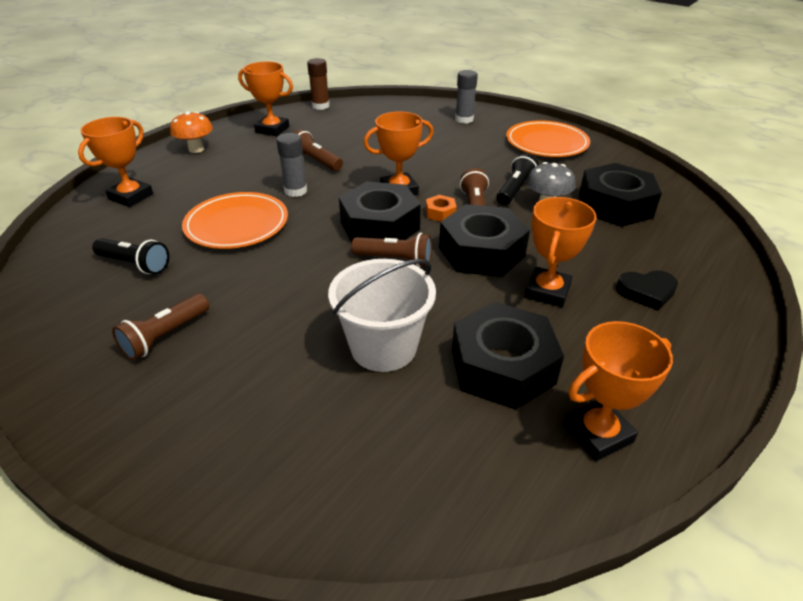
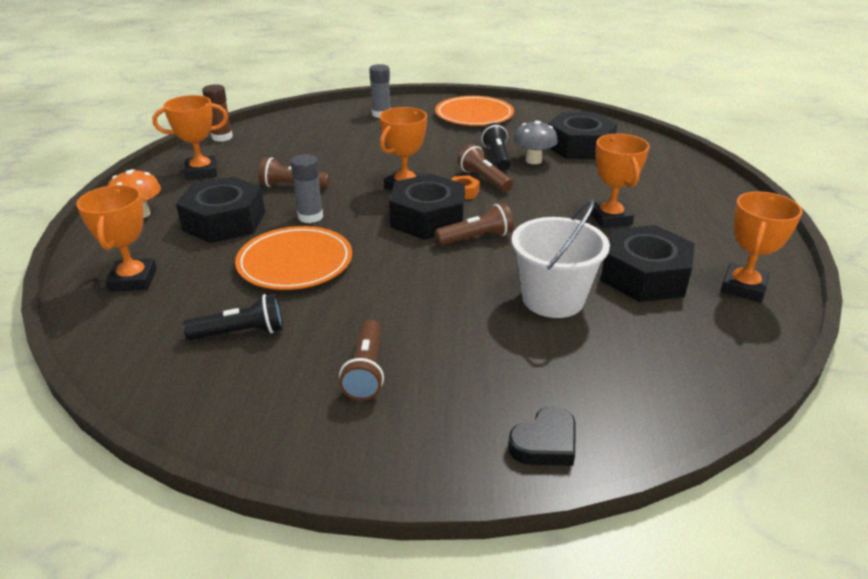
camera: 35 degrees left, 5 degrees down
black nut [439,204,530,277] -> black nut moved to [176,176,265,243]
black heart [616,270,678,311] -> black heart moved to [508,406,576,466]

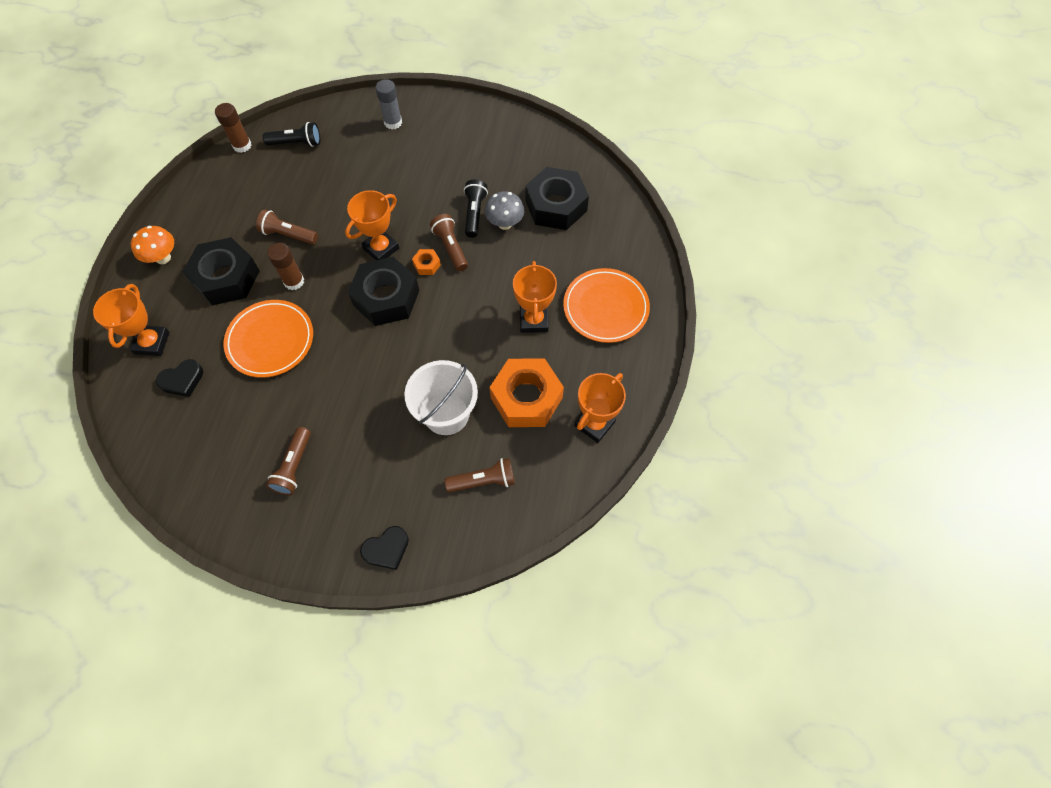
camera: 10 degrees right, 30 degrees up
orange trophy [152,95,228,180] -> none
black flashlight [183,294,283,340] -> black flashlight moved to [263,122,320,147]
grey glue stick [291,154,323,223] -> brown glue stick [267,243,304,290]
orange plate [435,96,514,126] -> orange plate moved to [563,268,650,343]
brown flashlight [435,203,514,246] -> brown flashlight moved to [444,458,515,493]
black nut [600,225,695,302] -> orange nut [490,359,564,427]
none -> black heart [156,359,203,397]

